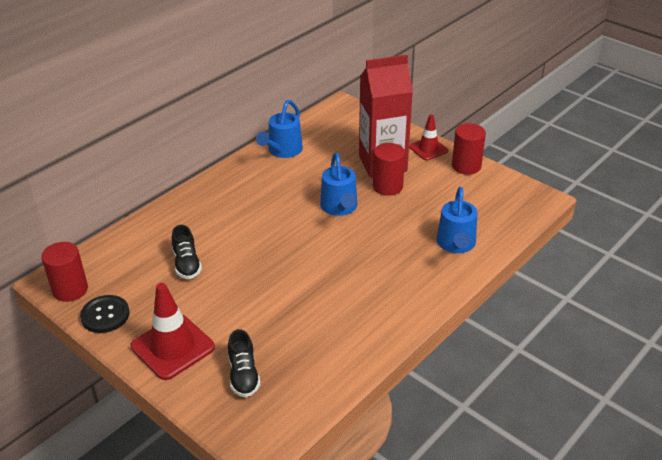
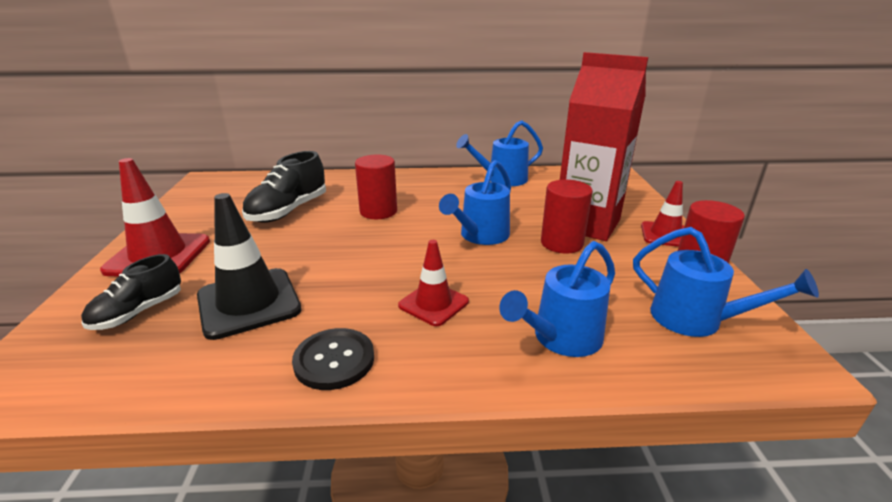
camera: 45 degrees right, 10 degrees down
red cylinder [41,242,88,302] -> red cylinder moved to [355,154,397,219]
black button [80,295,130,333] -> black button moved to [292,328,374,390]
black shoe [172,225,202,279] -> black shoe [242,151,326,223], size x1.50
none -> black traffic cone [197,193,302,340]
none -> red traffic cone [398,240,469,326]
none -> blue watering can [633,227,819,337]

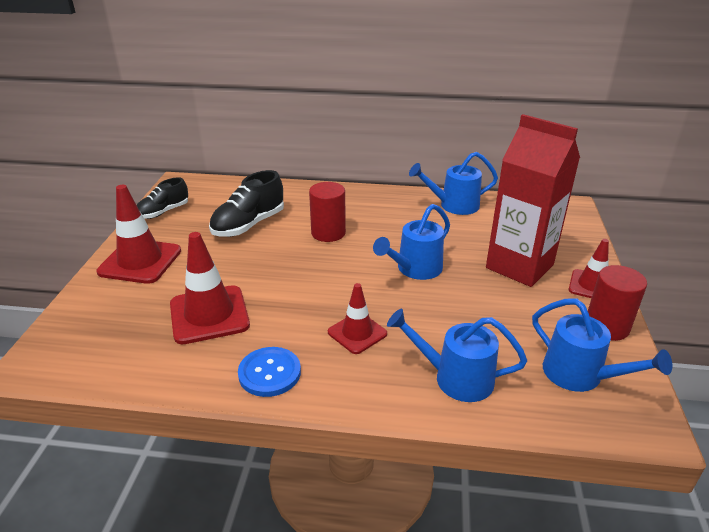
camera: 10 degrees right, 5 degrees up
black shoe [81,254,181,330] -> black shoe moved to [137,177,188,219]
black traffic cone [197,193,302,340] -> red traffic cone [170,232,250,344]
black button [292,328,374,390] -> blue button [238,347,301,397]
blue watering can [499,241,615,357] -> blue watering can turned 45 degrees clockwise [387,309,527,402]
red cylinder [541,180,593,254] -> none

